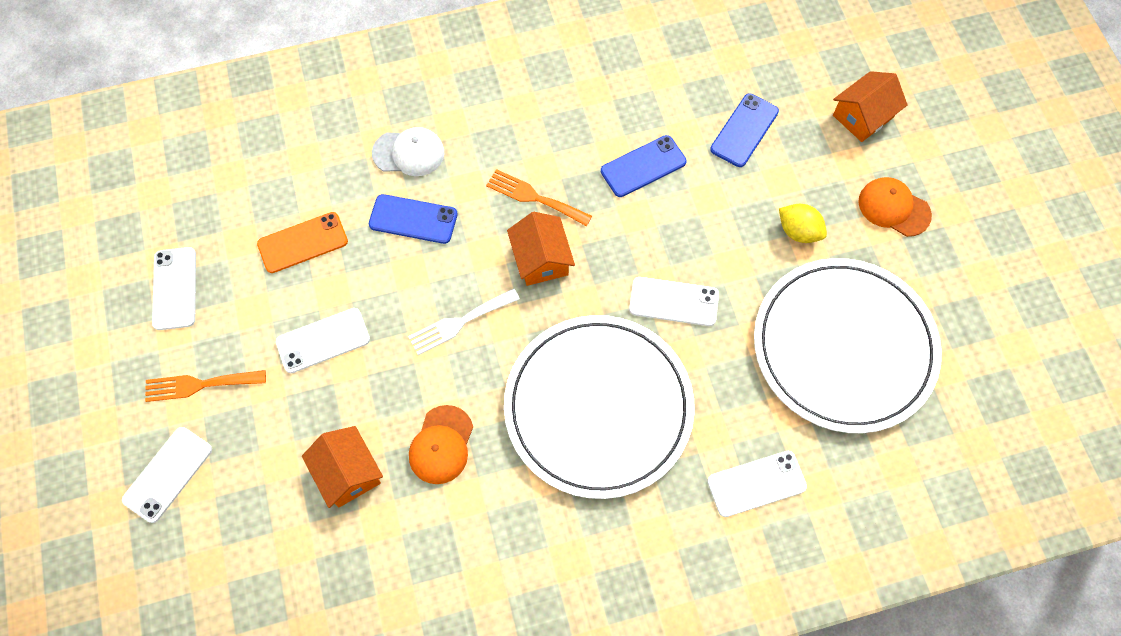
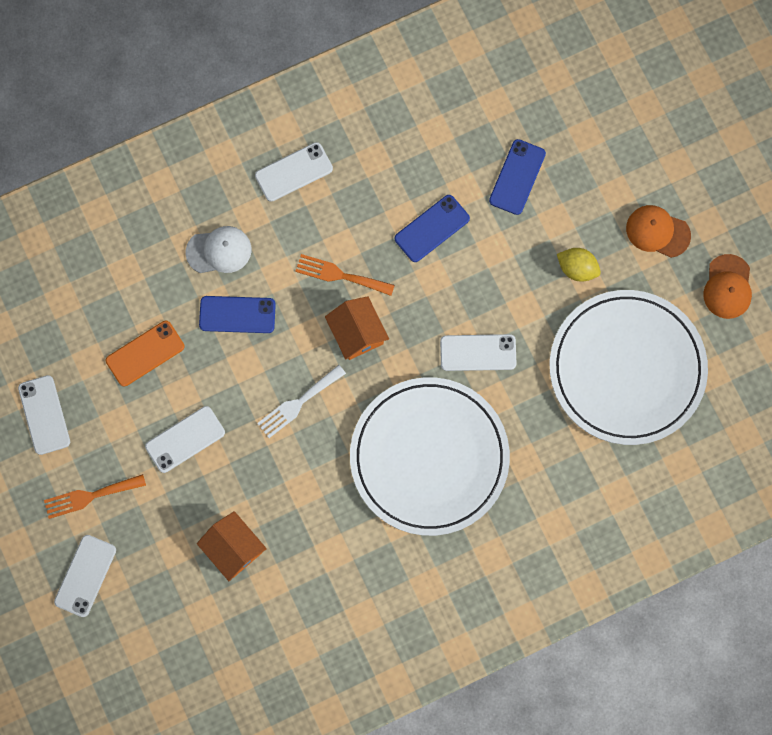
camera: 10 degrees left, 10 degrees up
orange cap [409,405,473,484] -> orange cap moved to [703,254,752,319]
white phone [707,451,807,517] -> white phone moved to [255,142,333,202]
orange house [833,71,908,142] -> none

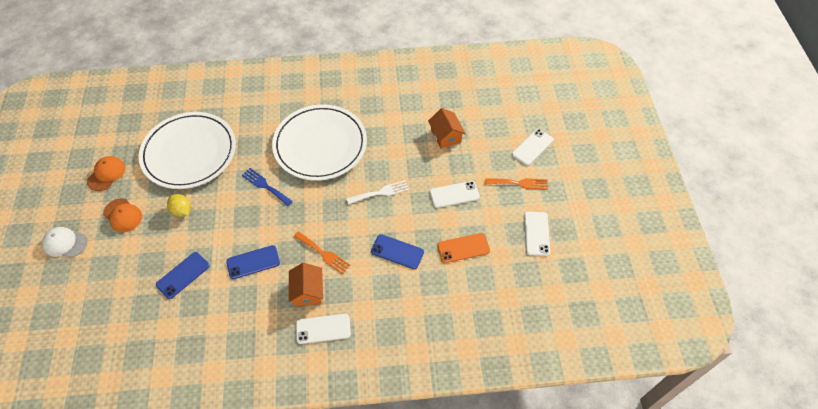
camera: 160 degrees left, 20 degrees down
white cap [186,226,251,273] -> white cap moved to [42,227,88,257]
orange house [325,296,389,360] -> orange house moved to [289,263,323,306]
white phone [440,334,517,371] -> blue fork [242,168,293,206]

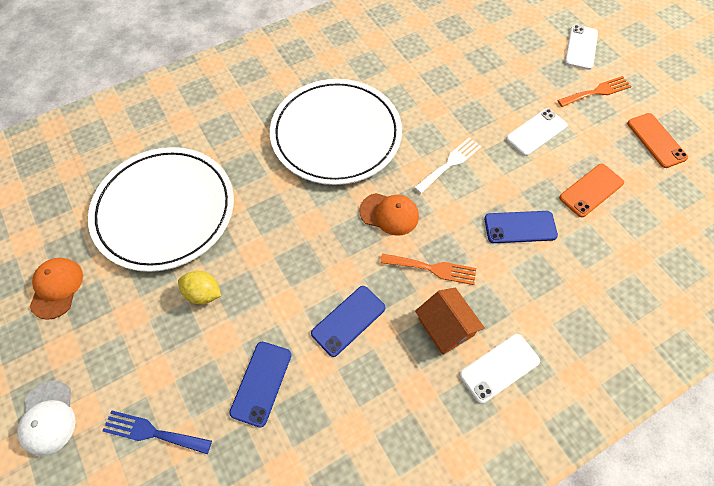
camera: 25 degrees left, 5 degrees up
white cap [42,227,88,257] -> white cap turned 90 degrees counterclockwise [17,380,76,456]
orange cap [103,198,142,232] -> orange cap moved to [359,193,419,236]
blue fork [242,168,293,206] -> blue fork moved to [103,410,212,454]
orange house [428,108,466,148] -> none
white phone [524,212,550,256] -> orange phone [627,113,688,168]

